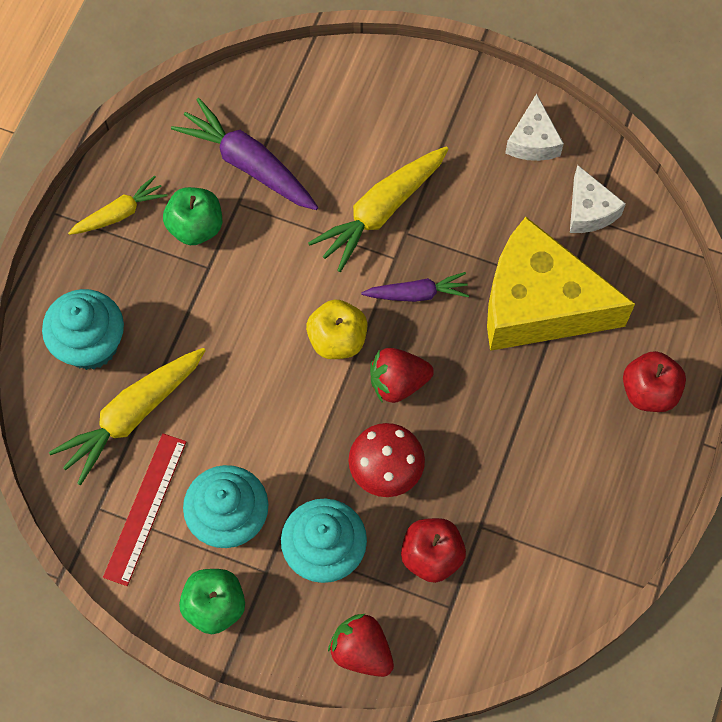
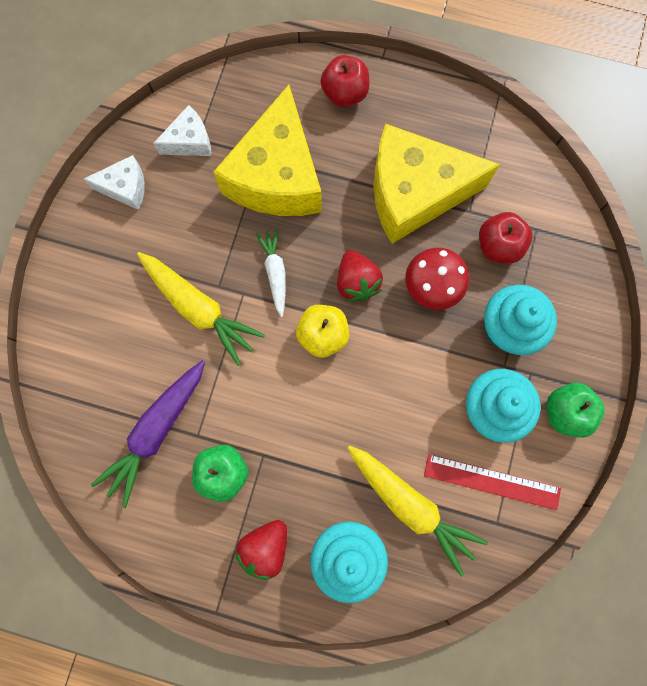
camera: 95 degrees left, 10 degrees up
yellow carrot [68,176,167,235] -> none
red strawberry [328,614,394,677] -> red strawberry moved to [235,520,287,580]
purple carrot [361,272,469,302] -> white carrot [255,228,286,317]
none -> yellow cheese [374,123,500,244]

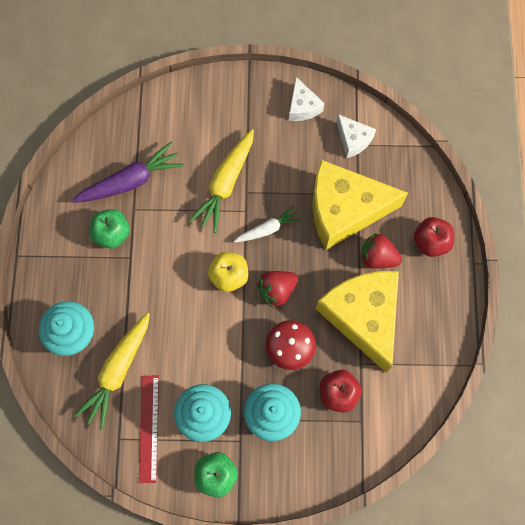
camera: 75 degrees right, 5 degrees down
purple carrot [91,360,205,508] -> purple carrot turned 135 degrees clockwise [72,141,184,203]
red strawberry [235,520,287,580] -> red strawberry moved to [361,233,402,269]

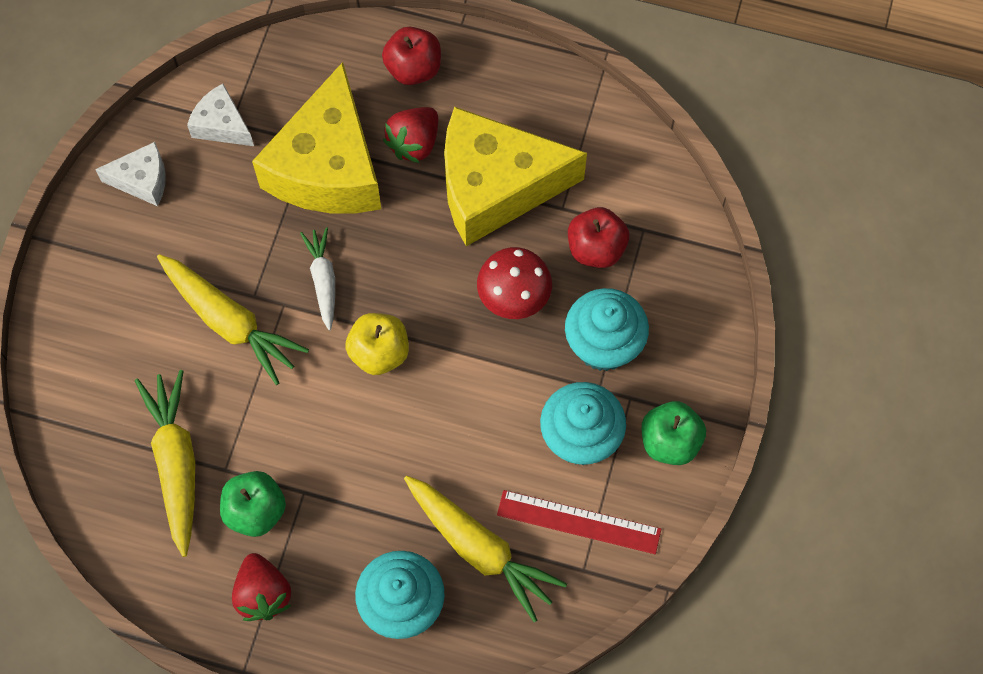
camera: 75 degrees left, 5 degrees down
purple carrot [72,141,184,203] -> yellow carrot [135,370,195,557]
red strawberry [257,271,298,308] -> red strawberry moved to [232,553,291,621]
white cheese [336,114,376,158] -> white cheese turned 120 degrees counterclockwise [187,84,254,146]

